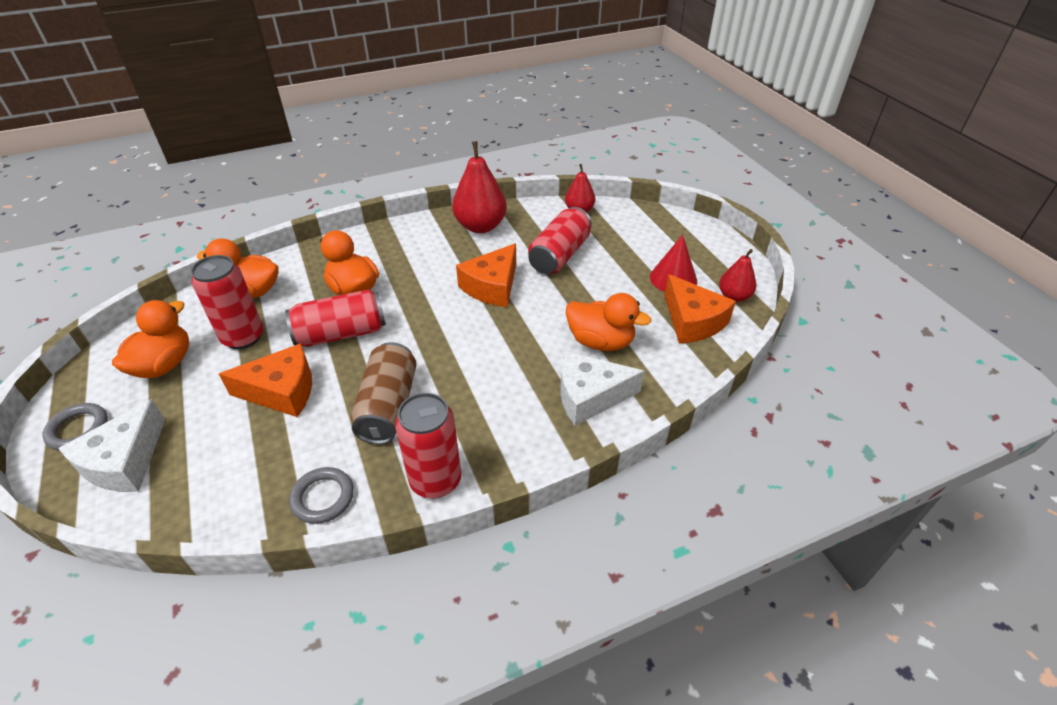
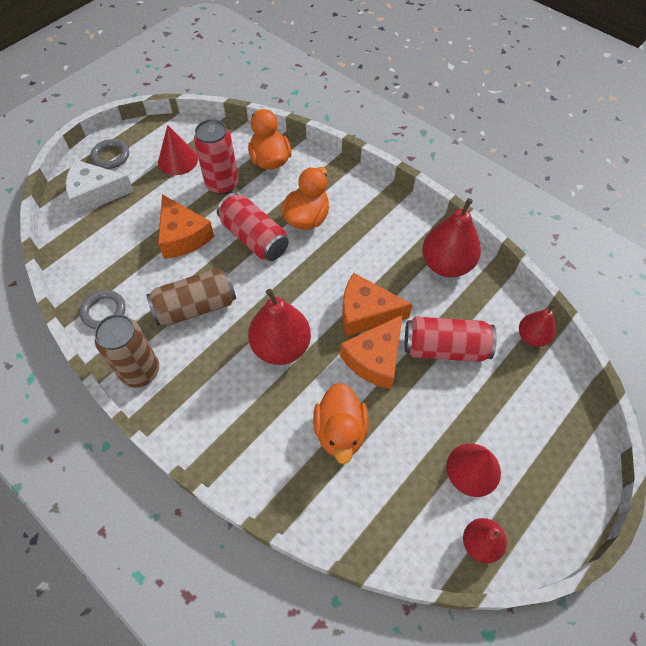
camera: 65 degrees right, 15 degrees up
orange duck [112,300,189,378] -> red cone [158,125,198,175]
red can [395,393,461,498] -> brown can [94,314,159,388]
white cheese [560,351,644,426] -> none
orange cheese [664,274,736,344] -> orange cheese moved to [340,315,402,389]
none -> red pear [248,289,311,365]

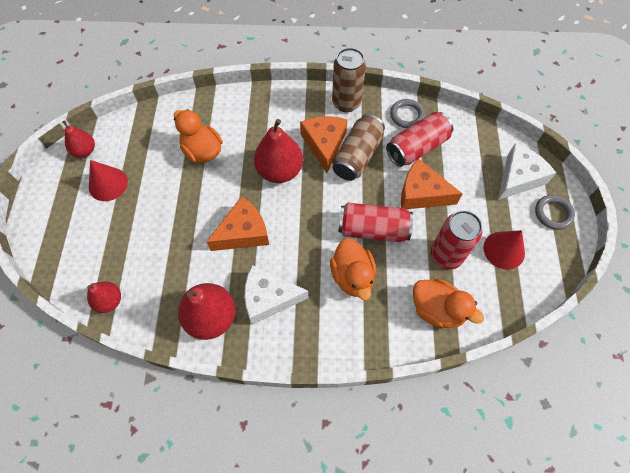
camera: 140 degrees right, 5 degrees up
orange cheese [340,315,402,389] -> orange cheese moved to [300,116,348,173]
red can [405,316,497,362] -> red can moved to [386,112,453,167]
none -> white cheese [244,265,308,325]

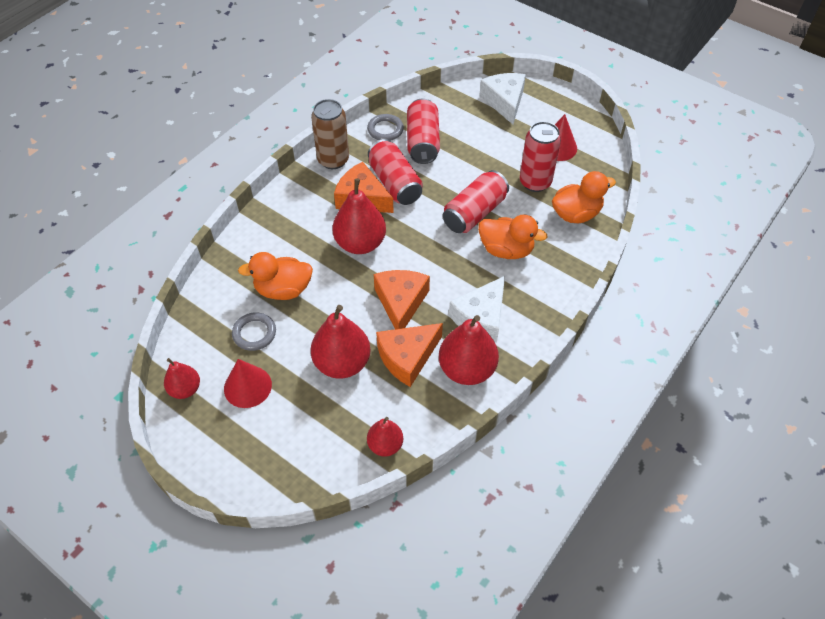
camera: 55 degrees left, 10 degrees down
brown can [332,114,385,181] -> red can [368,139,423,205]
orange cheese [401,158,463,209] -> orange cheese moved to [376,323,443,387]
grey ring [535,195,575,230] -> grey ring moved to [232,312,276,351]
none -> red pear [311,305,371,379]

